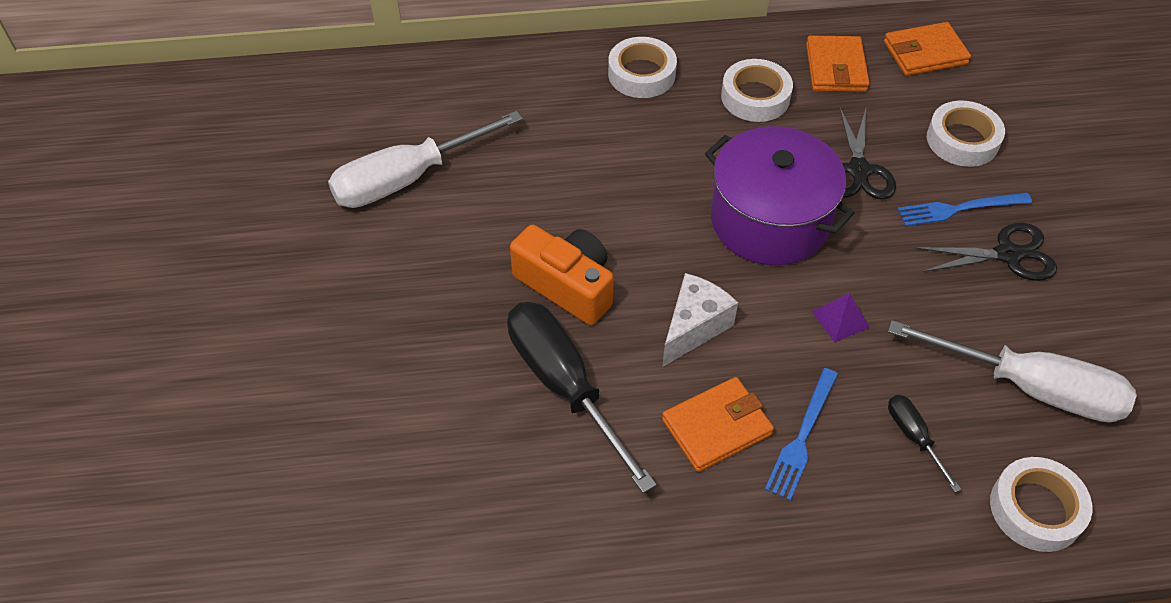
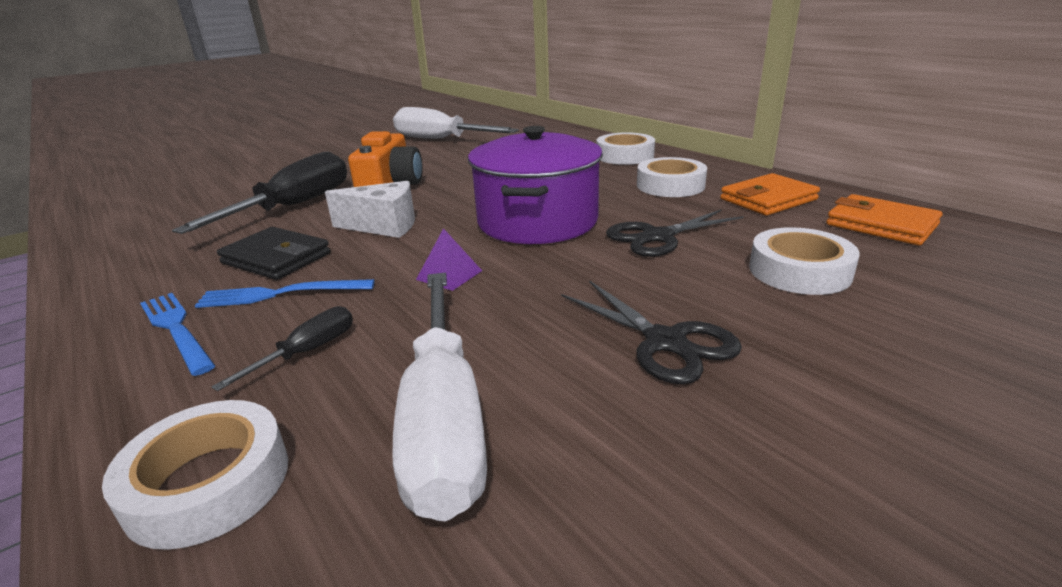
camera: 60 degrees right, 25 degrees down
orange wallet [662,377,774,472] -> black wallet [217,227,330,280]
blue fork [898,193,1032,226] -> blue fork moved to [140,293,215,376]

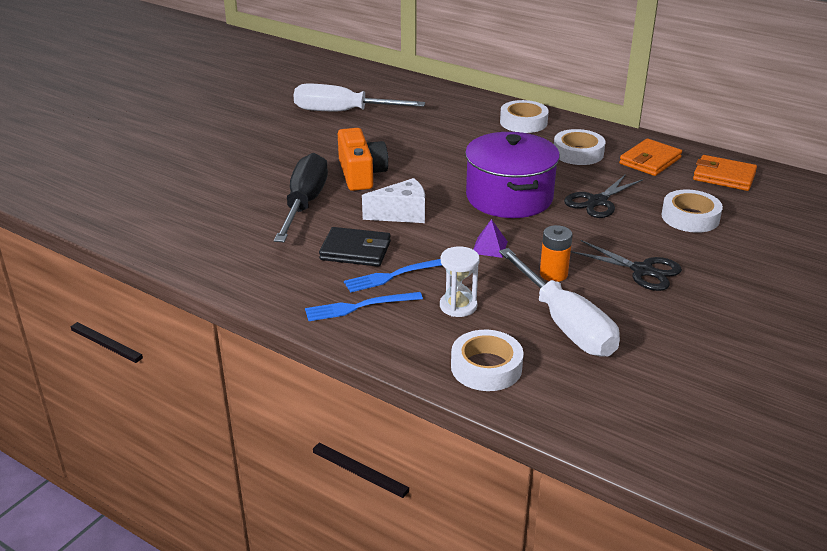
camera: 20 degrees left, 5 degrees up
blue fork [140,293,215,376] -> blue fork turned 45 degrees counterclockwise [305,292,423,321]
black screwdriver [212,306,353,391] -> white hourglass [440,246,480,317]
none -> orange battery [540,225,572,282]

